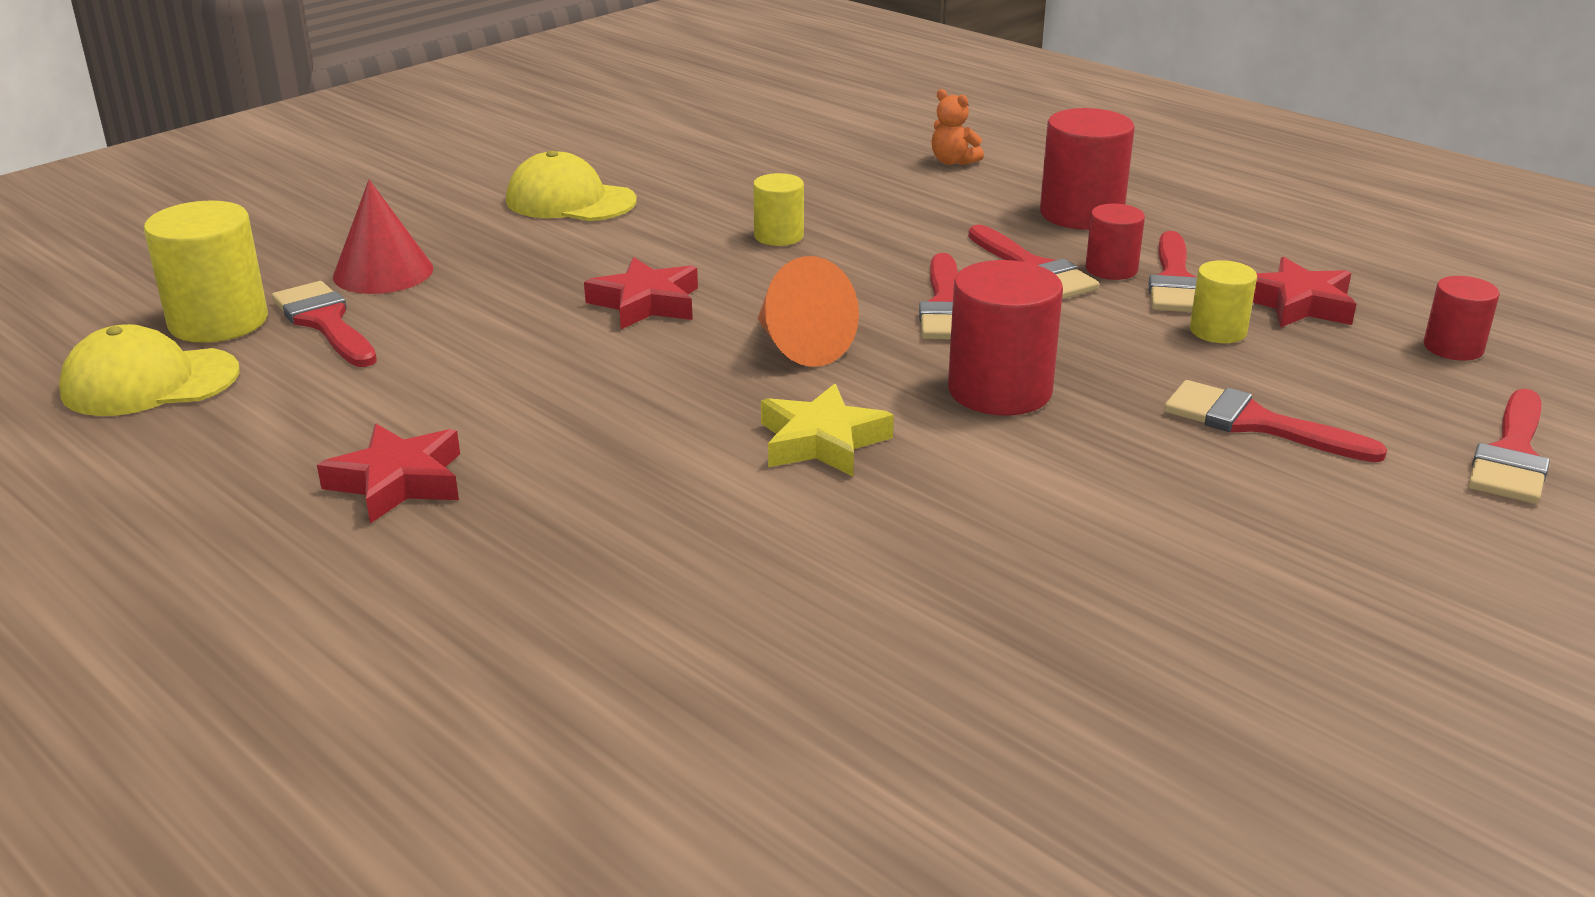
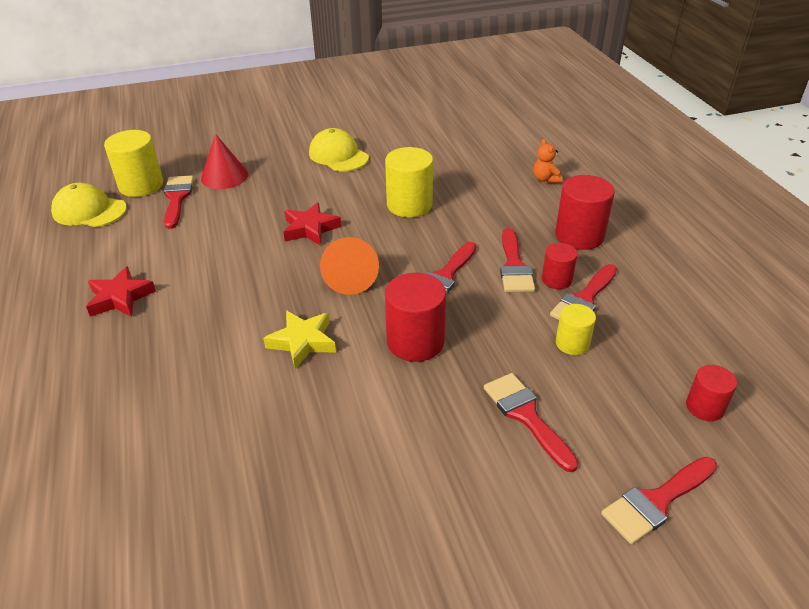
camera: 30 degrees right, 10 degrees up
yellow cylinder [753,173,804,246] -> yellow cylinder [385,147,433,217], size x1.72
red star [1253,257,1356,328] -> none

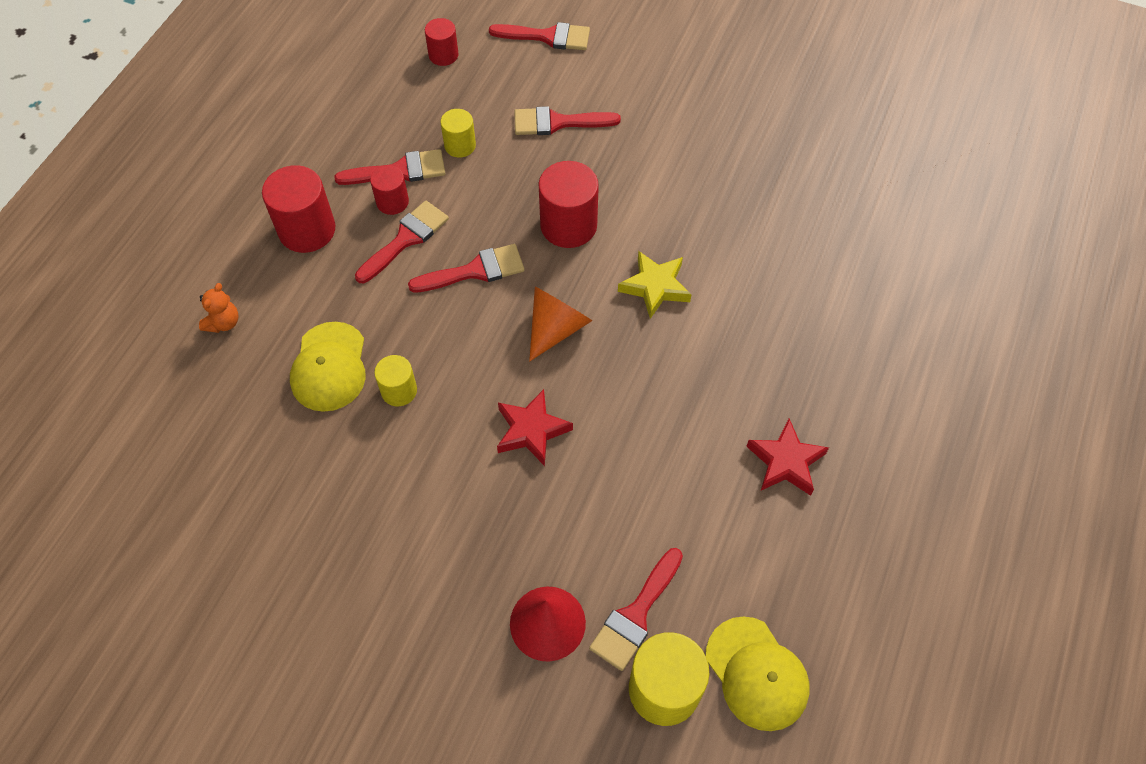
camera: 140 degrees left, 20 degrees up
yellow cap [309,128,369,171] -> yellow cap moved to [290,322,366,412]
yellow cylinder [385,147,433,217] -> yellow cylinder [374,355,417,406], size x0.58
red brush [484,373,579,472] -> red brush turned 75 degrees clockwise [514,106,621,135]

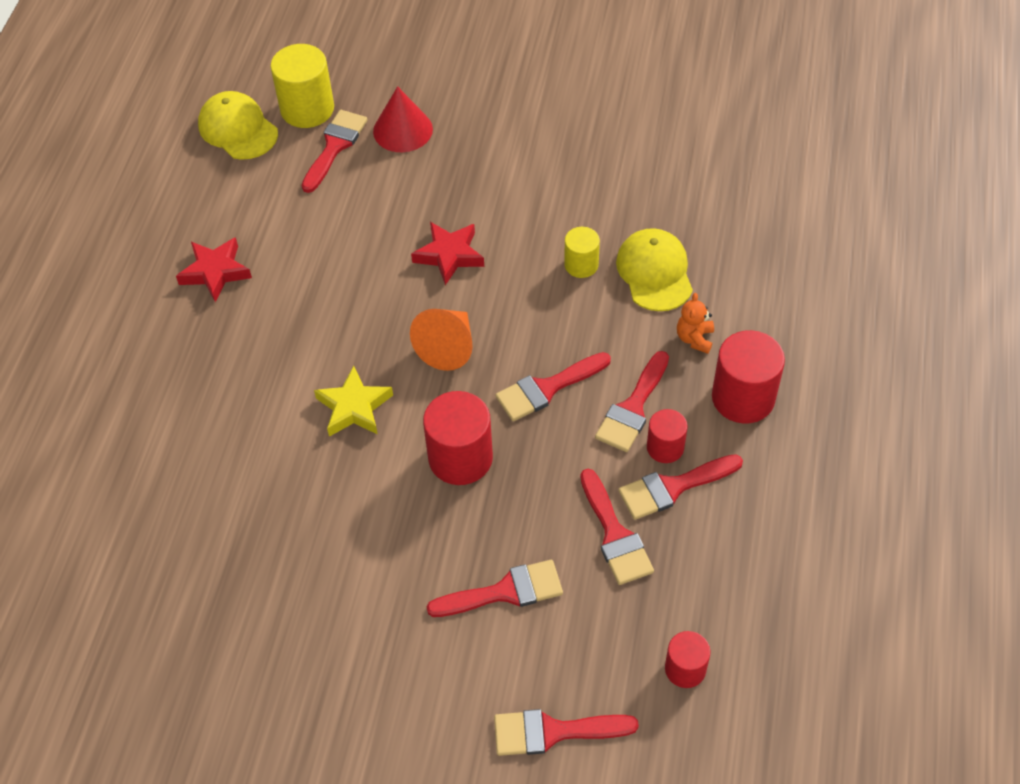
camera: 170 degrees right, 5 degrees down
orange teddy bear [199,283,239,333] -> orange teddy bear moved to [677,293,714,354]
yellow cylinder [440,109,476,158] -> red brush [580,469,654,585]

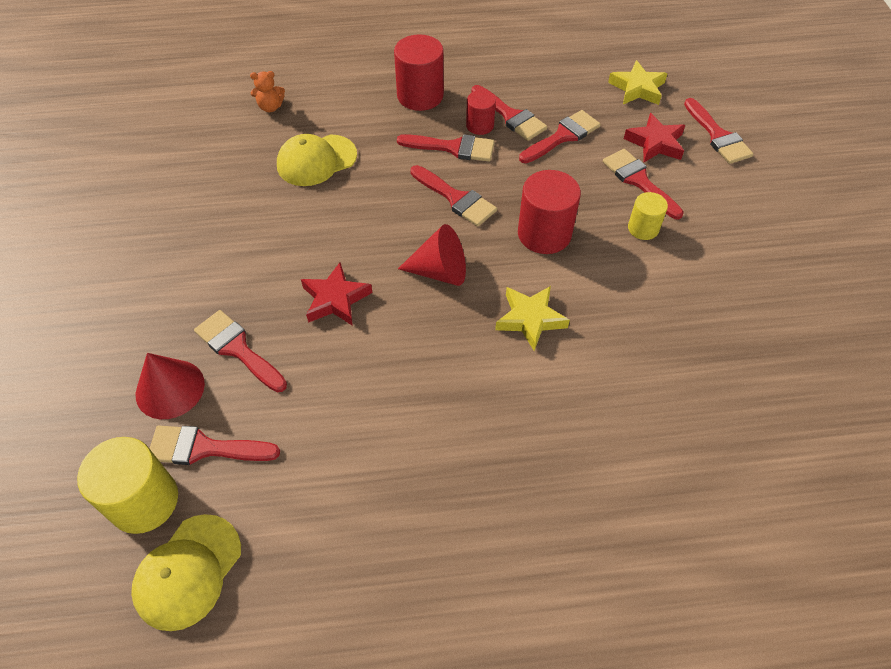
camera: 110 degrees left, 0 degrees up
red star [176,237,252,302] -> red star moved to [624,113,685,162]
orange cone [410,309,473,371] -> red cone [398,224,466,286]
yellow cylinder [564,227,600,278] -> yellow cylinder moved to [628,192,668,240]
red cylinder [665,631,711,688] -> yellow star [608,60,668,105]
orange teddy bear [677,293,714,354] -> orange teddy bear moved to [250,71,285,112]
none -> red brush [194,310,287,392]

